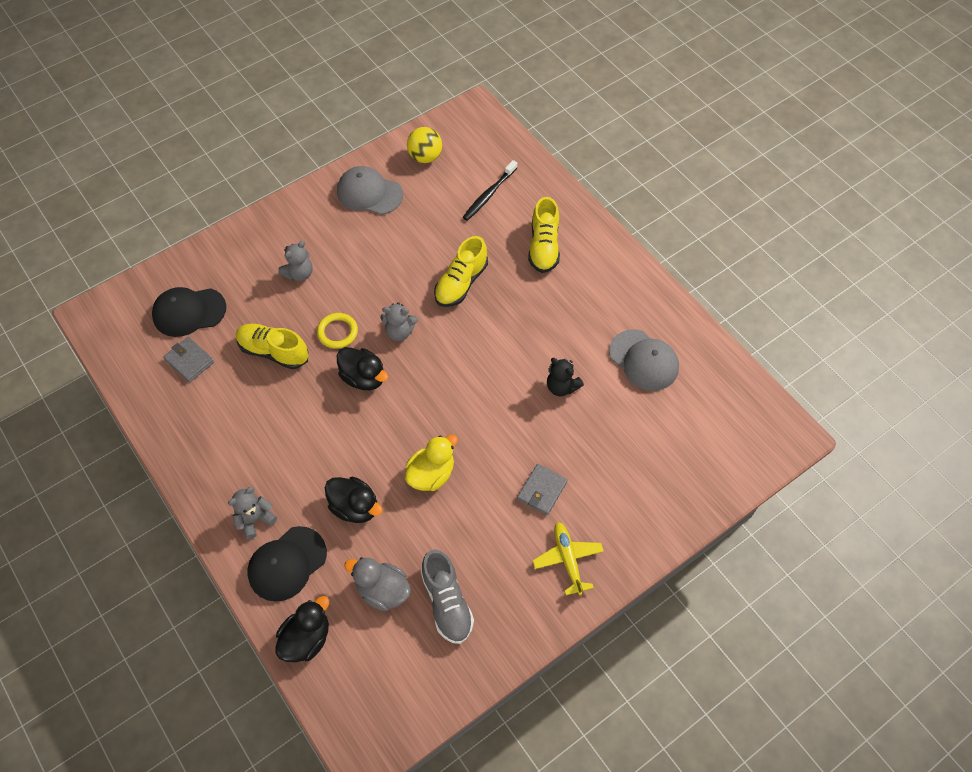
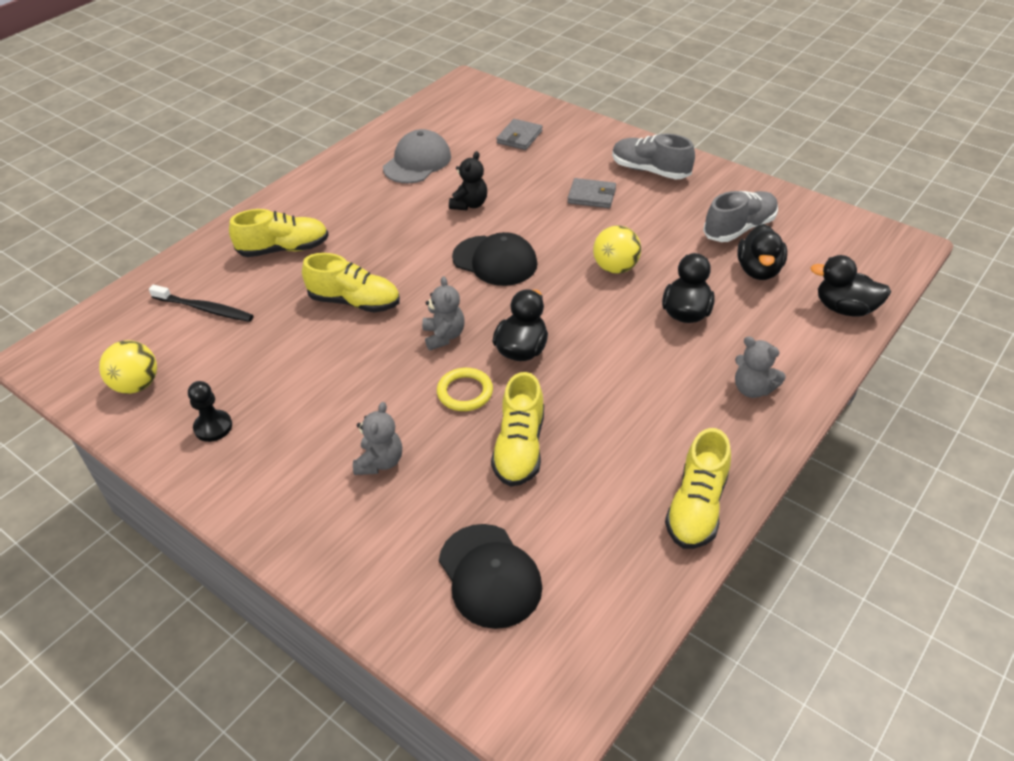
camera: 105 degrees left, 15 degrees down
grey wallet [163,337,214,383] -> grey wallet moved to [497,119,543,150]
black cap [248,526,327,602] -> black cap moved to [452,232,538,286]
grey teddy bear [278,241,313,281] -> grey teddy bear turned 75 degrees clockwise [353,402,402,475]
grey cap [337,166,403,215] -> black pawn [188,381,232,442]
grey duck [344,557,411,611] -> black duck [737,224,787,280]
yellow duck [405,435,458,491] -> yellow ball [593,225,641,274]
yellow plane [532,522,604,595] -> grey shoe [612,133,695,179]
none -> yellow shoe [665,428,731,549]

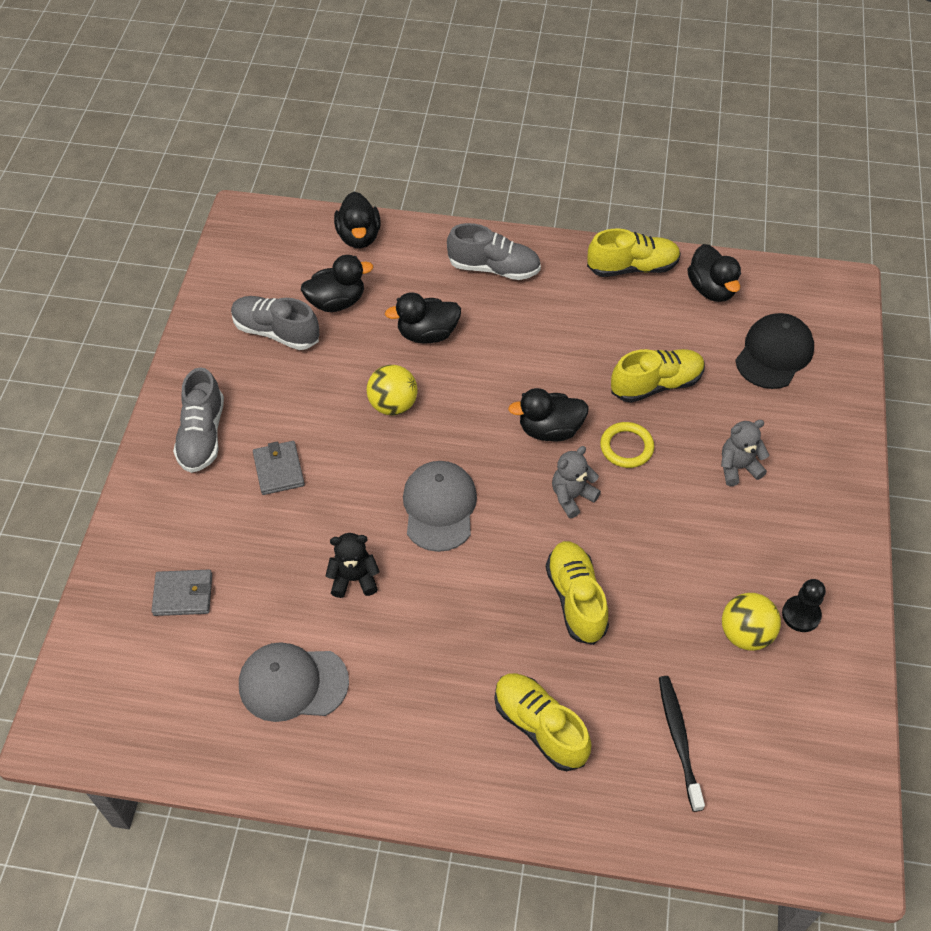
camera: 120 degrees left, 10 degrees up
yellow ball [99,340,157,394] -> yellow ball moved to [722,593,781,651]
black cap [452,232,538,286] -> grey cap [403,461,477,552]
grey teddy bear [735,336,786,398] -> grey shoe [447,223,541,280]
none -> black duck [687,244,741,302]

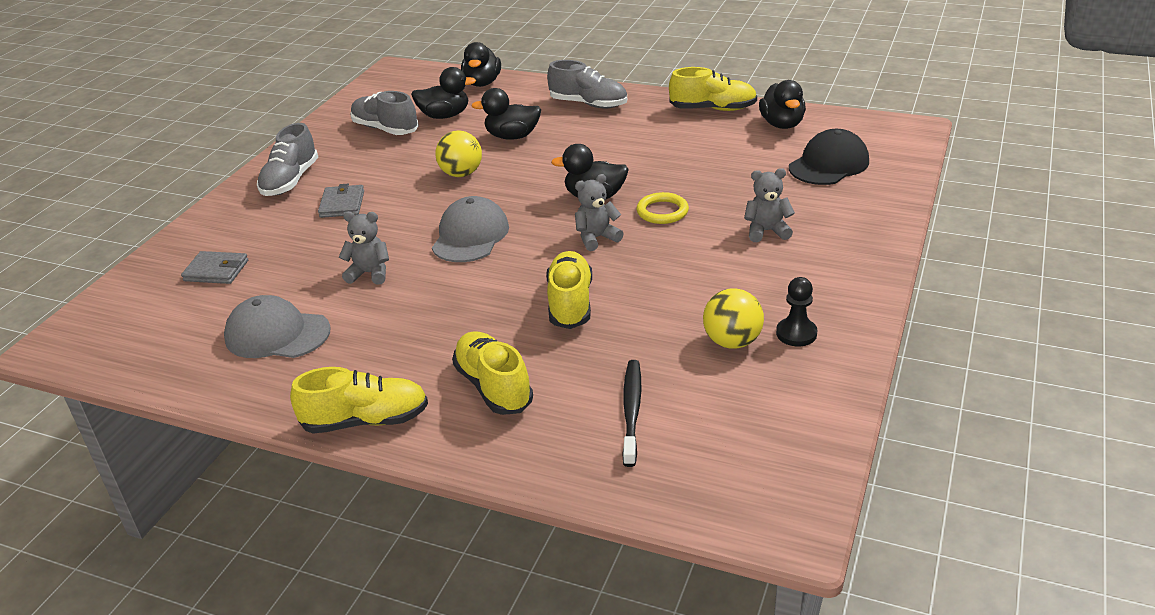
camera: 15 degrees right, 20 degrees down
black teddy bear [325,533,380,598] -> grey teddy bear [339,211,389,285]
yellow shoe [611,349,705,403] -> yellow shoe moved to [290,367,428,434]

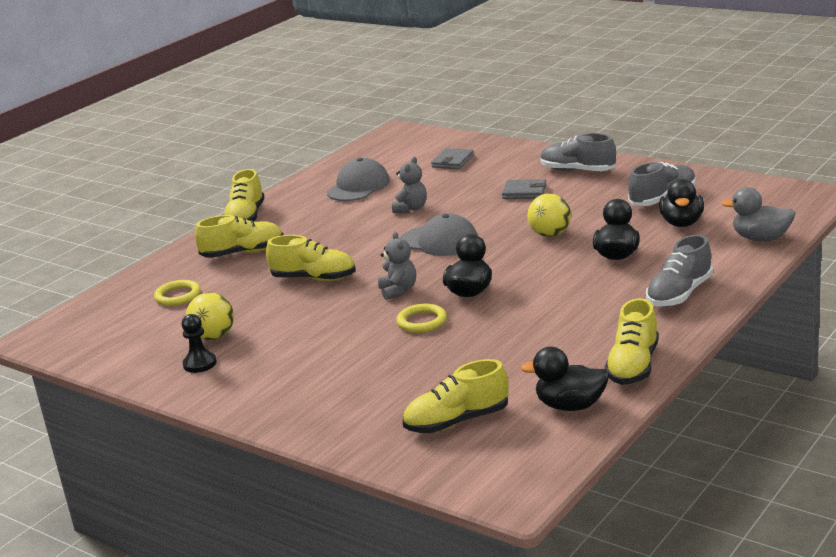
camera: 105 degrees right, 10 degrees down
black duck [461,42,501,87] -> grey duck [722,187,796,241]
black toothbrush [622,360,641,467] -> yellow ring [154,280,201,306]
grey teddy bear [744,168,795,242] -> none
black cap [789,129,869,185] -> yellow shoe [402,359,509,433]

